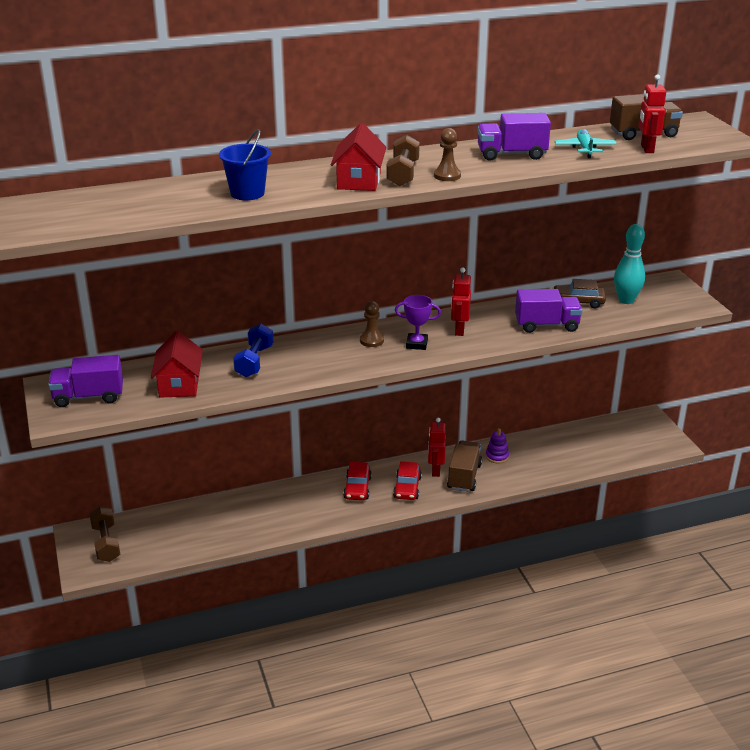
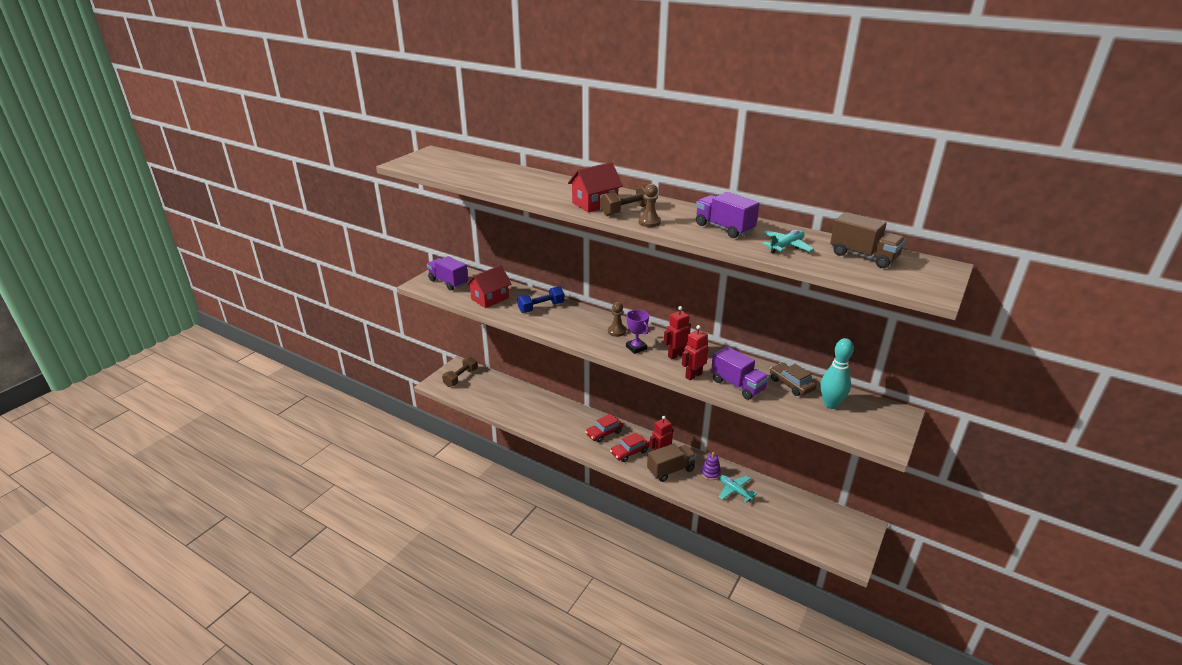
camera: 50 degrees right, 0 degrees up
blue bucket [219,129,271,200] -> none
red robot [638,74,666,153] -> red robot moved to [682,325,709,381]
none -> turquoise plane [719,475,757,503]

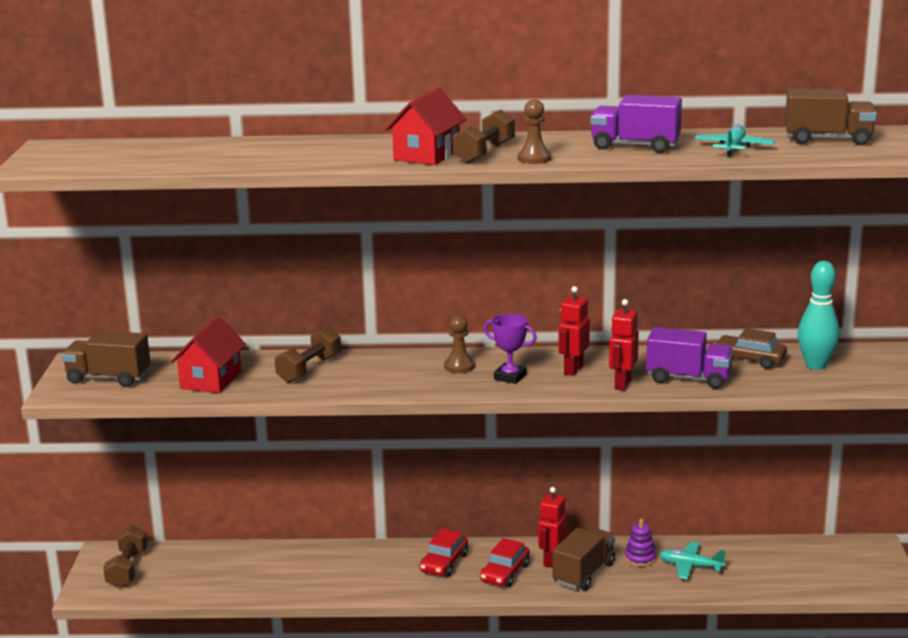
camera: 30 degrees left, 10 degrees down
purple truck [427,256,468,291] -> brown truck [62,331,151,387]
blue dumbbell [517,286,565,313] -> brown dumbbell [275,327,341,383]

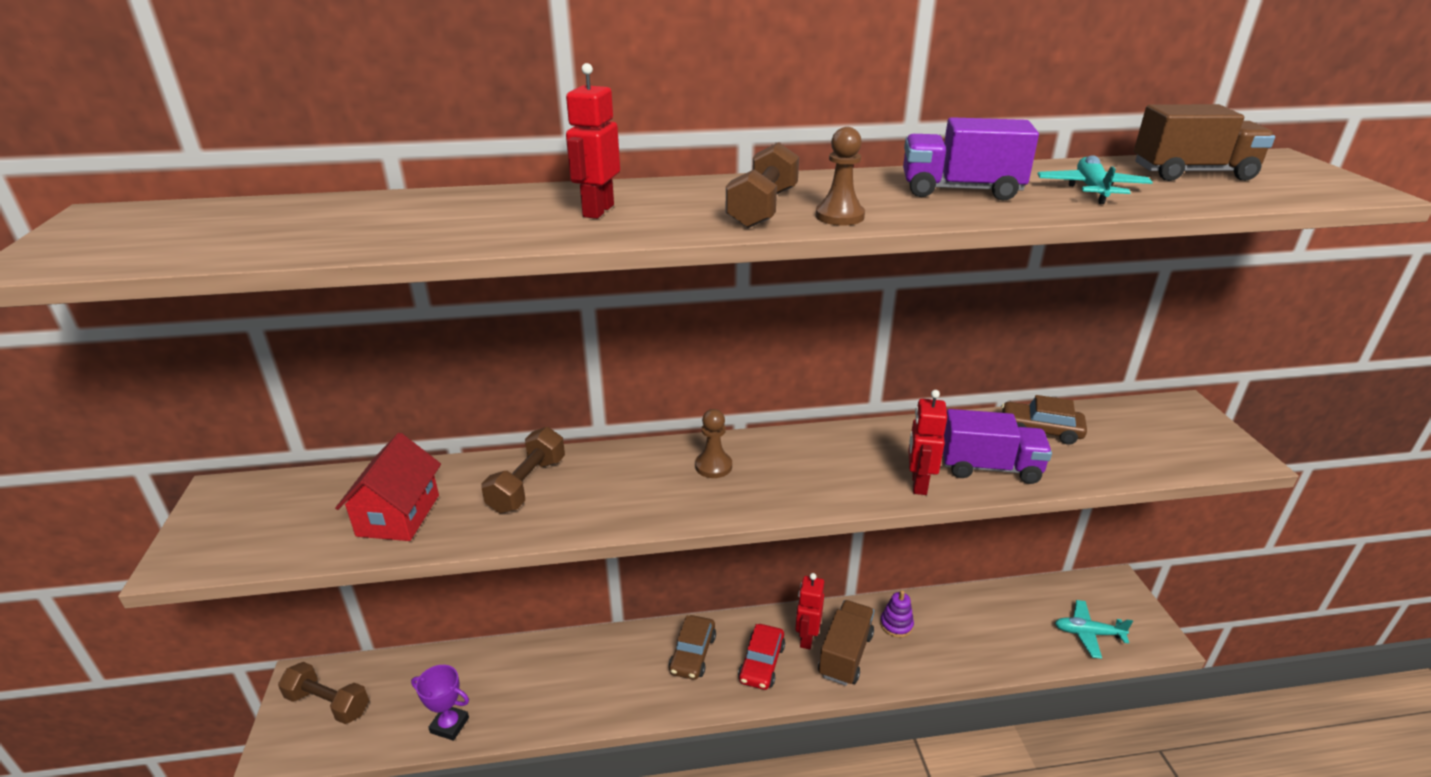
camera: 10 degrees left, 10 degrees up
brown truck [62,331,151,387] -> none
brown dumbbell [103,525,148,588] -> brown dumbbell turned 60 degrees counterclockwise [278,662,369,724]
red house [385,88,467,165] -> none
red car [420,529,468,577] -> brown car [669,615,716,680]
purple trophy [484,314,537,384] -> purple trophy moved to [411,665,469,741]
red robot [559,286,590,376] -> red robot moved to [566,63,620,219]
turquoise plane [659,542,726,579] -> turquoise plane moved to [1055,600,1133,659]
turquoise bowling pin [798,261,840,370] -> none

